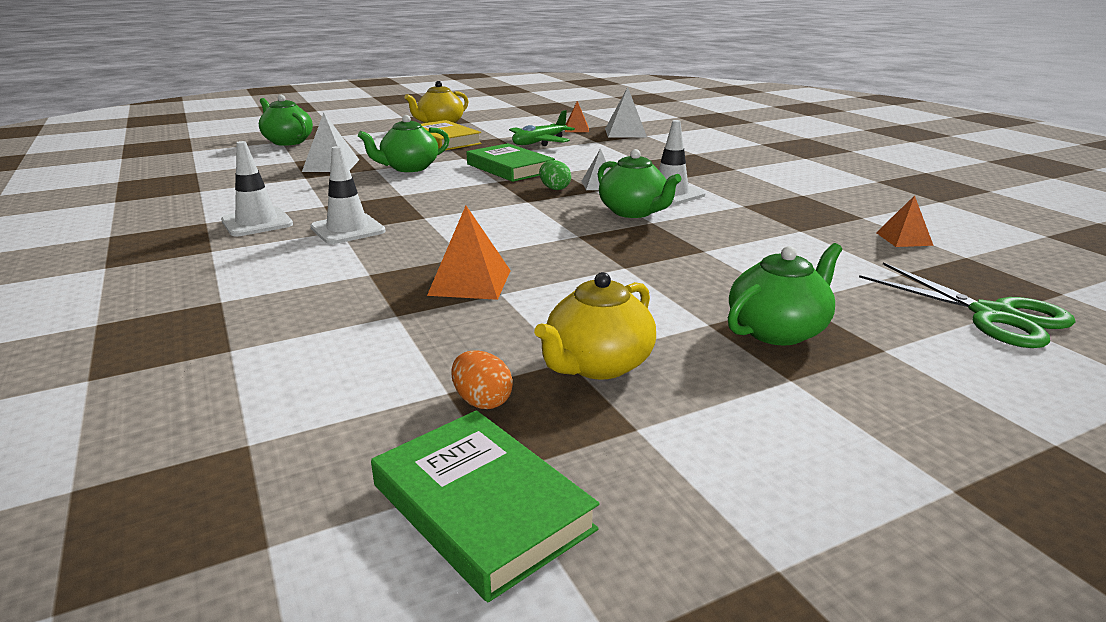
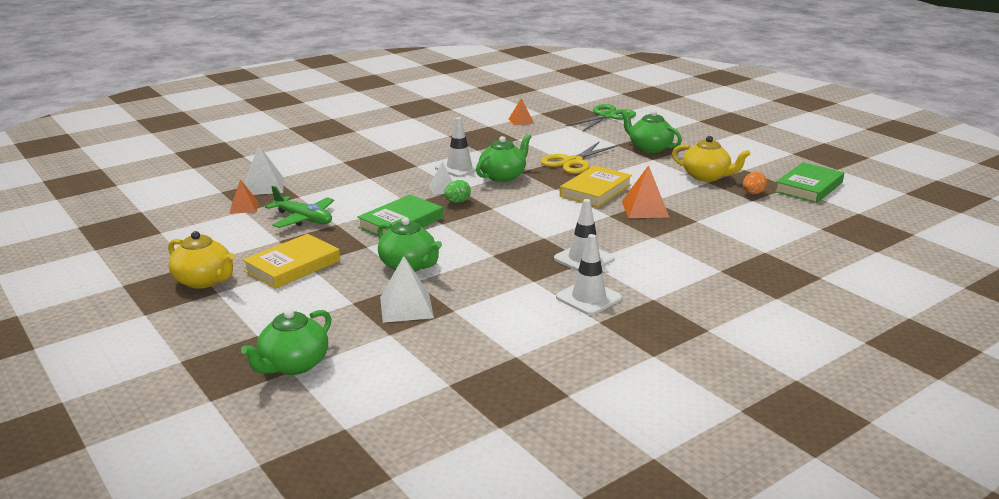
camera: 100 degrees left, 0 degrees up
none -> yellow scissors [541,141,618,174]
none -> yellow book [560,166,632,207]

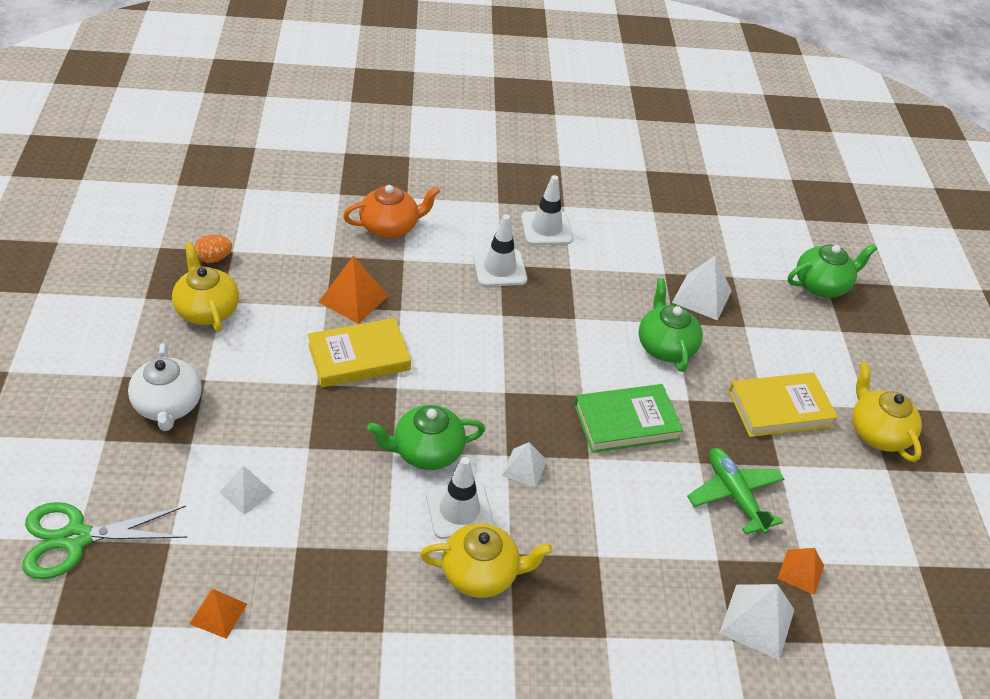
camera: 150 degrees left, 20 degrees up
green egg [444,180,471,203] -> none
yellow scissors [541,141,618,174] -> none
green teapot [621,110,682,153] -> white teapot [128,343,202,431]
green book [774,162,844,203] -> none
none -> white pyramid [220,466,274,515]
none -> orange teapot [343,185,440,238]
none -> yellow teapot [420,523,552,598]

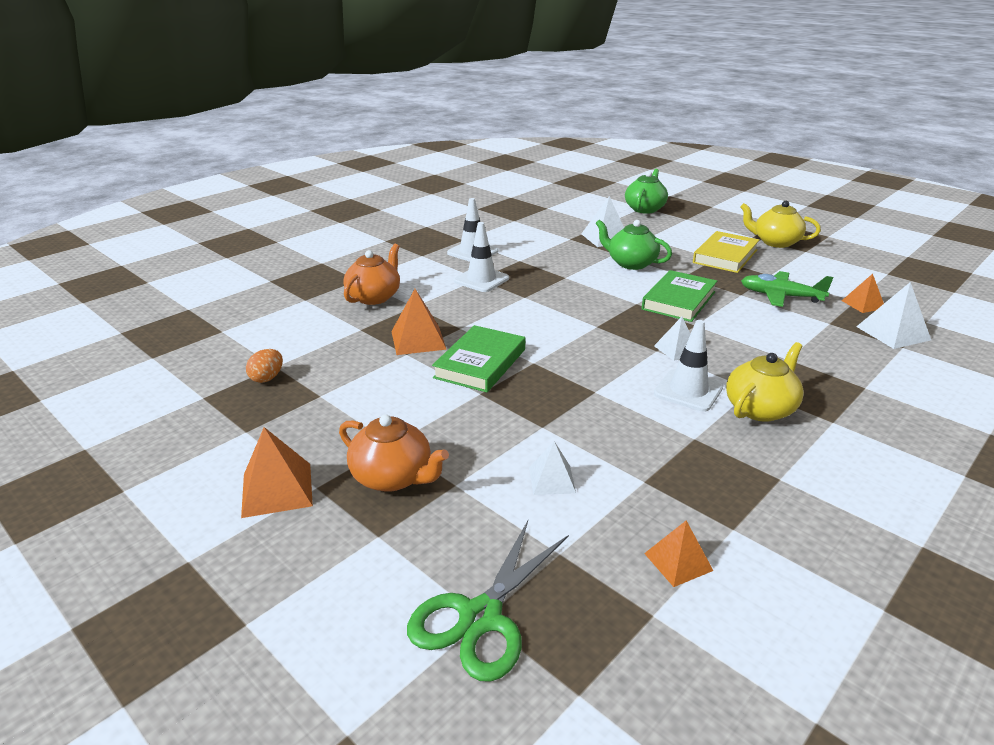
camera: 40 degrees left, 15 degrees down
white teapot [128,343,202,431] -> orange teapot [339,414,449,492]
yellow teapot [172,242,239,332] -> none
yellow book [308,318,411,387] -> green book [432,325,525,392]
green teapot [367,405,485,470] -> none
none -> orange pyramid [241,427,313,518]

